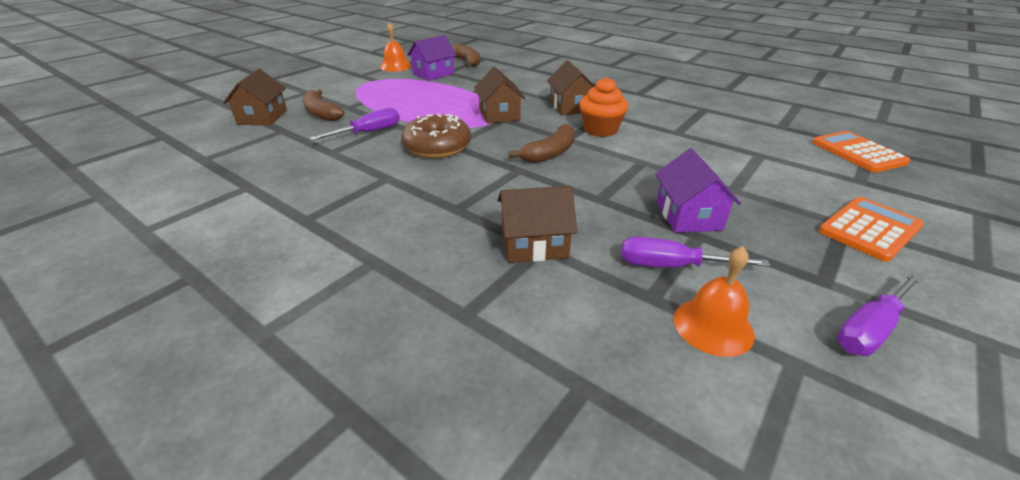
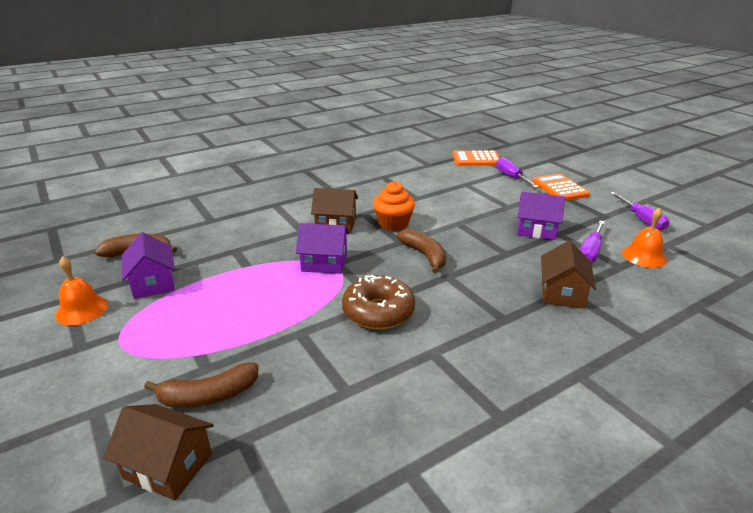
camera: 70 degrees left, 5 degrees down
purple screwdriver [310,108,400,140] -> purple screwdriver moved to [496,157,539,188]
brown house [474,67,526,124] -> purple house [296,223,350,274]

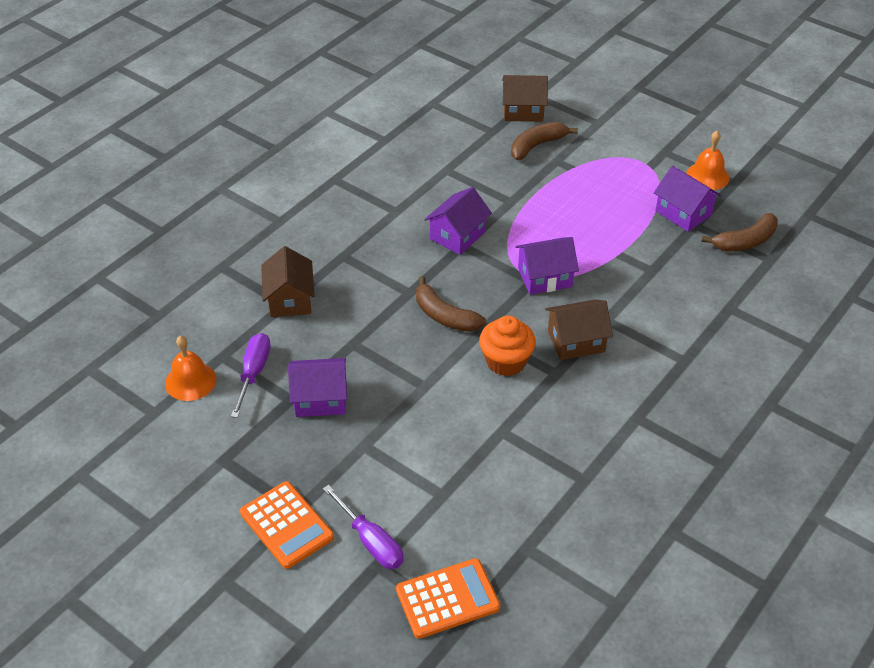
camera: 160 degrees right, 15 degrees up
brown donut [342,275,415,329] -> purple house [424,187,492,255]
purple screwdriver [610,192,670,230] -> none

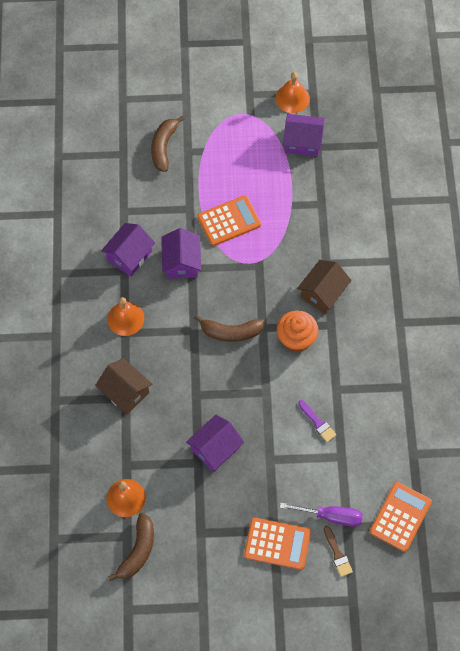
camera: 40 degrees left, 20 degrees up
purple screwdriver [231,333,271,418] -> none
brown house [502,75,548,122] -> none
purple house [515,237,579,295] -> purple house moved to [101,223,155,276]
brown banana [701,213,778,252] -> brown banana moved to [108,513,154,581]
none -> orange bell [107,297,144,336]
none -> orange calculator [198,195,261,246]
none -> purple brush [298,400,337,442]
none -> brown brush [324,526,353,577]

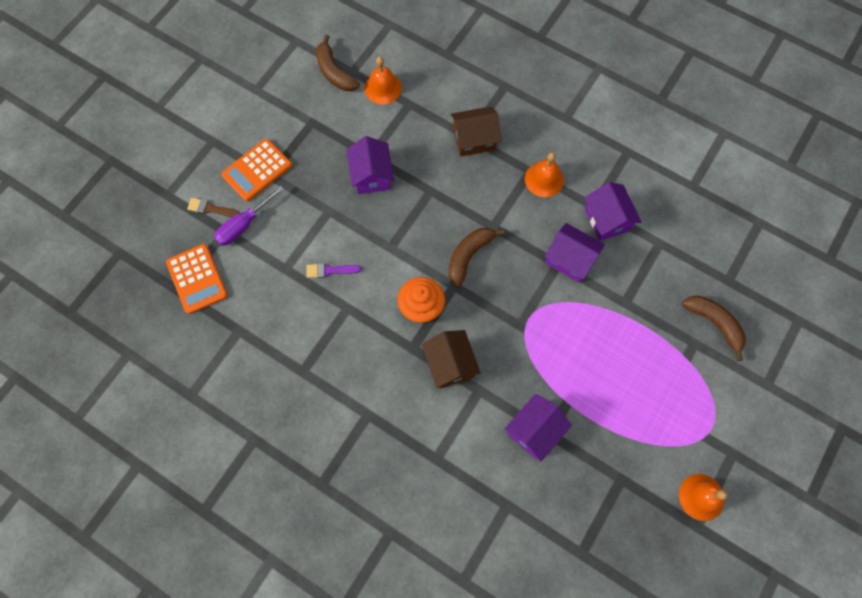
camera: 125 degrees right, 5 degrees up
orange calculator [198,195,261,246] -> none
purple house [283,114,325,156] -> purple house moved to [505,394,572,462]

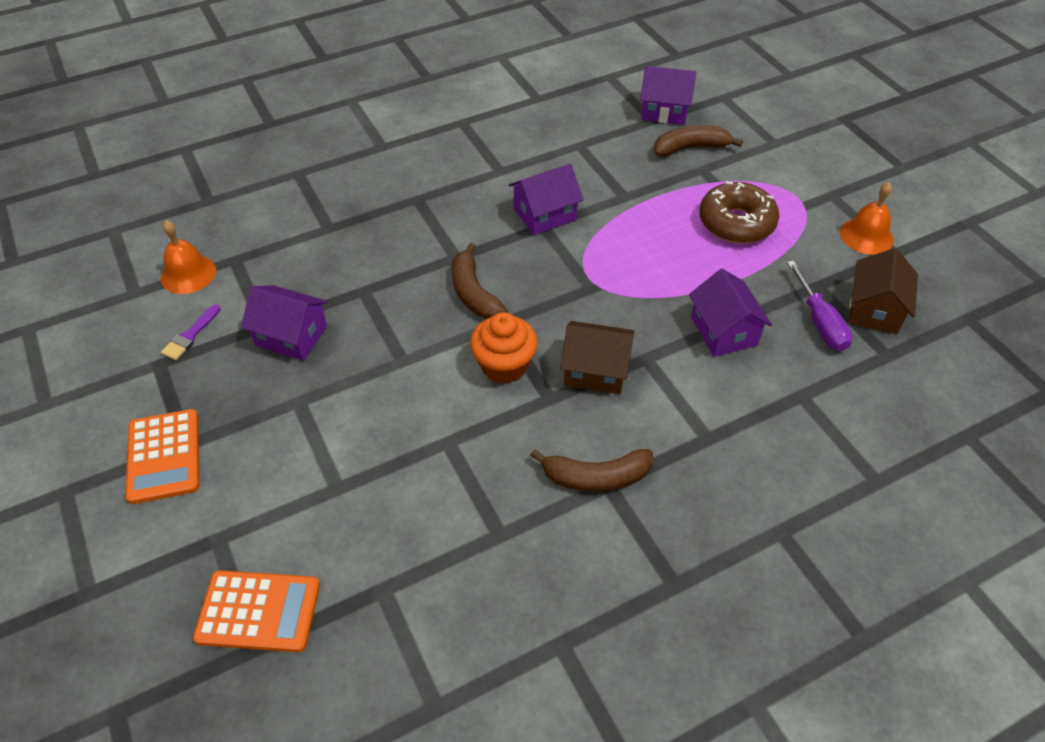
camera: 60 degrees left, 20 degrees down
brown brush [187,198,239,217] -> none
purple screwdriver [214,186,284,246] -> purple screwdriver moved to [787,261,853,351]
purple brush [307,263,361,278] -> purple brush moved to [161,304,221,360]
brown banana [316,35,360,91] -> brown banana moved to [530,449,653,492]
brown house [451,106,501,157] -> brown house moved to [848,248,918,334]
orange bell [525,152,564,197] -> none
purple house [584,182,641,241] -> purple house moved to [640,66,696,125]
none -> brown donut [699,181,779,243]

